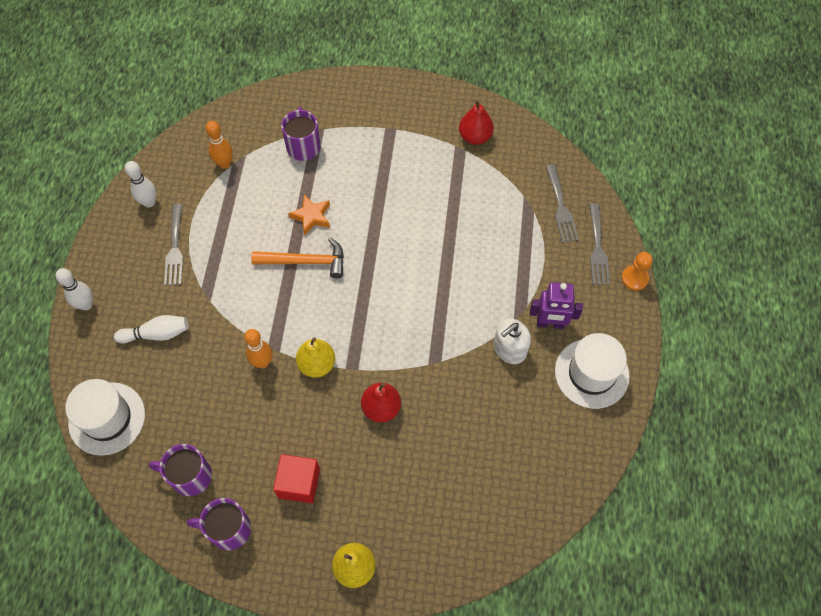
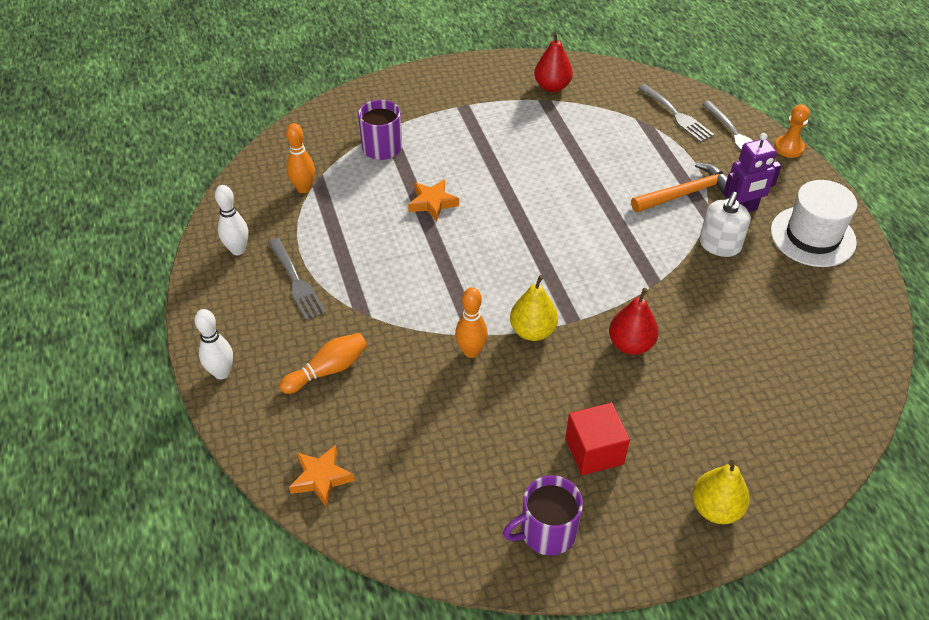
camera: 25 degrees left, 15 degrees down
white hat [65,379,145,456] -> orange star [289,445,355,507]
white bowling pin [114,315,188,344] -> orange bowling pin [279,333,367,394]
purple mug [149,444,212,496] -> none
orange hammer [251,238,344,278] -> orange hammer moved to [631,162,727,212]

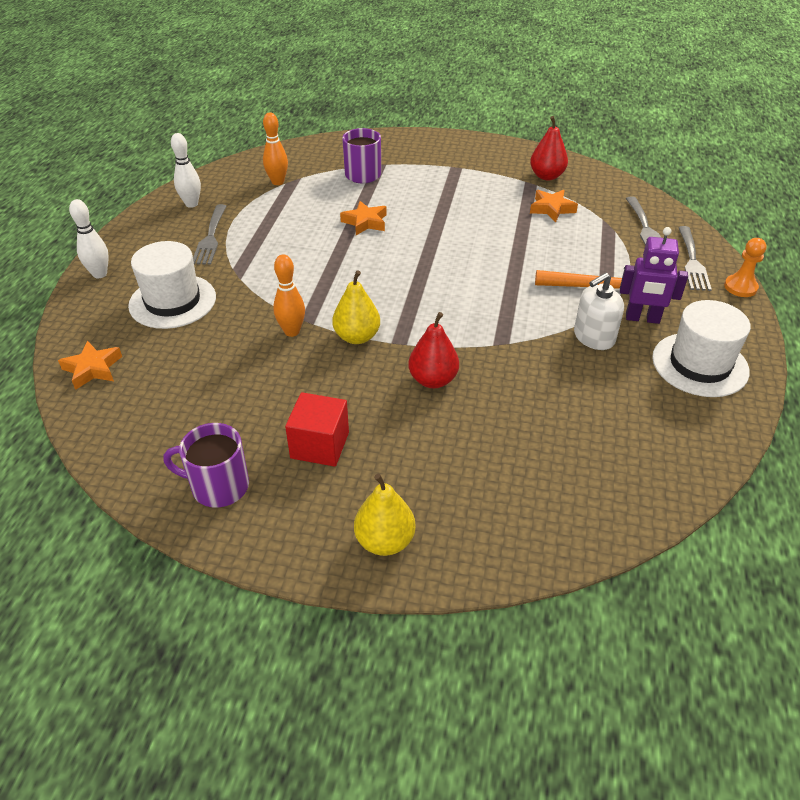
camera: 30 degrees right, 5 degrees down
orange bowling pin [279,333,367,394] -> white hat [128,241,216,329]
none -> orange star [530,190,578,222]

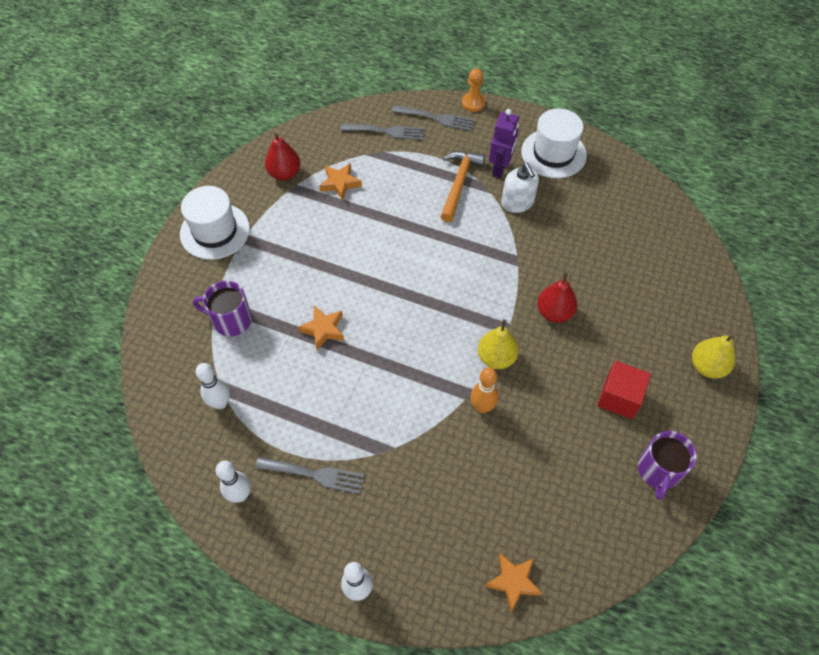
camera: 80 degrees left, 15 degrees up
white hat [128,241,216,329] -> white hat moved to [180,186,250,260]
orange bowling pin [263,112,288,185] -> white bowling pin [196,363,230,409]

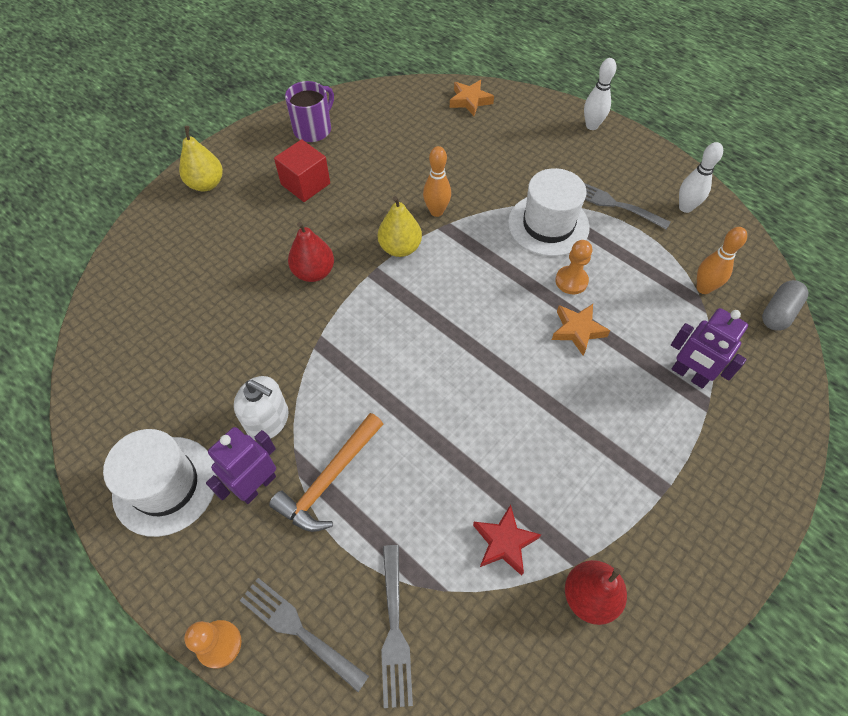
camera: 160 degrees left, 0 degrees up
white hat [180,186,250,260] -> white hat moved to [508,168,590,256]
purple mug [193,281,252,336] -> purple robot [671,308,748,389]
white bowling pin [196,363,230,409] -> orange bowling pin [696,227,747,294]
orange star [319,163,362,200] -> red star [473,505,541,576]
grey fork [340,124,425,140] -> grey fork turned 120 degrees counterclockwise [381,545,413,708]
white soap dispenser [501,163,539,213] -> white soap dispenser turned 120 degrees clockwise [234,376,289,440]
none -> orange pawn [555,240,592,294]
none -> grey capsule [762,280,808,331]

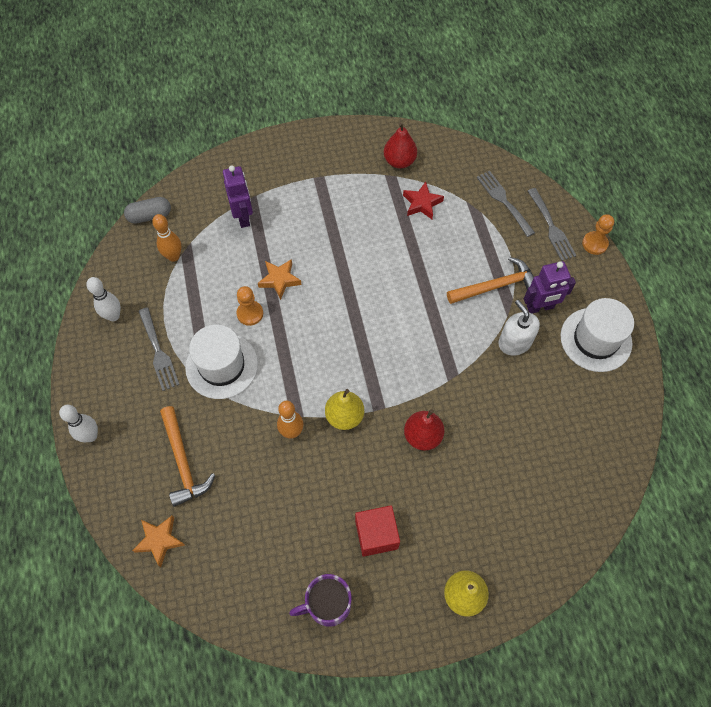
camera: 145 degrees left, 5 degrees up
grey fork [381,545,413,708] -> grey fork turned 60 degrees counterclockwise [477,171,535,237]
none -> orange hammer [160,406,215,507]

